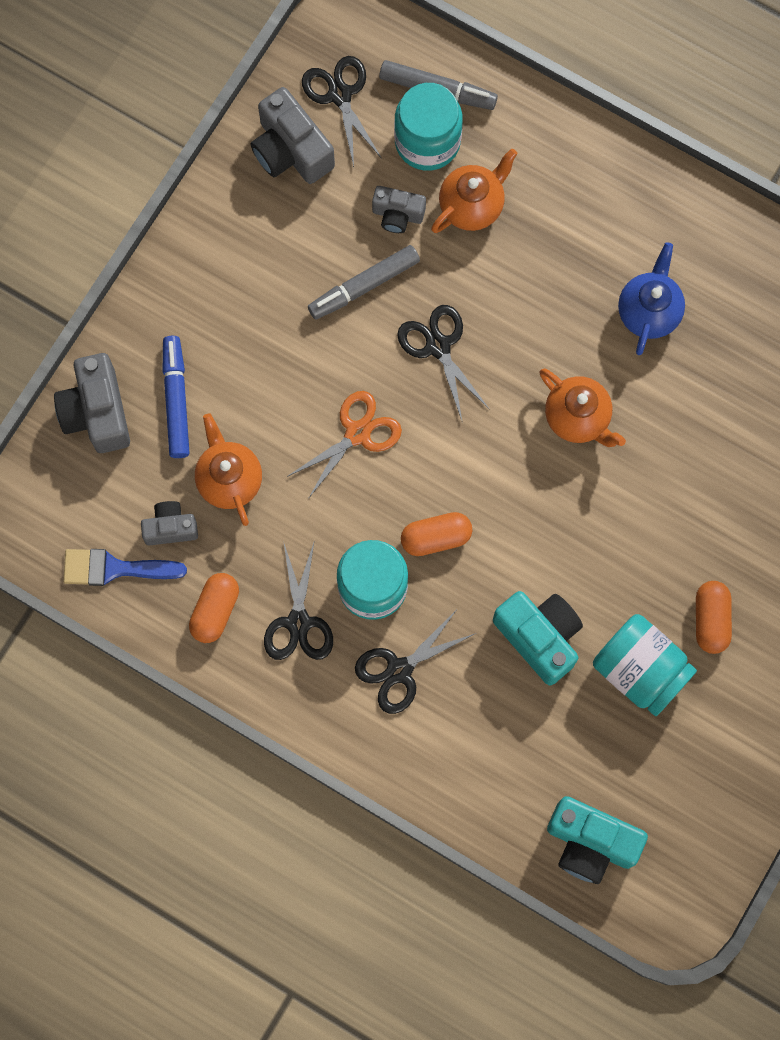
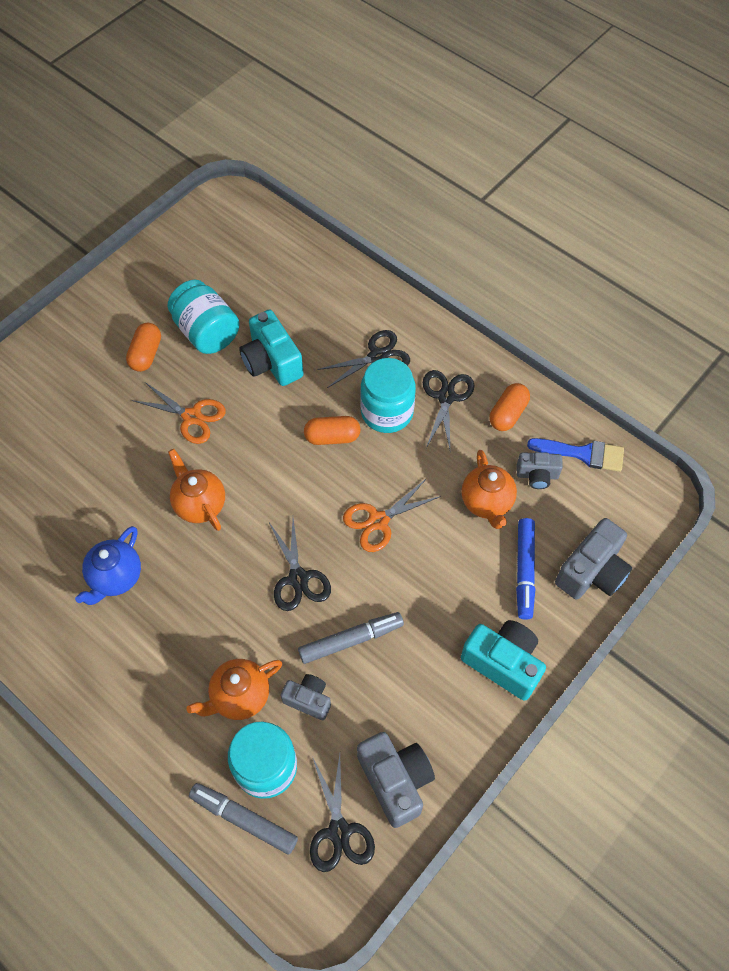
camera: 170 degrees left, 15 degrees down
grey camera [54,353,130,453] -> grey camera turned 45 degrees clockwise [555,518,632,600]
turquoise camera [547,796,648,884] -> turquoise camera moved to [461,620,546,701]
none -> orange scissors [132,382,226,444]

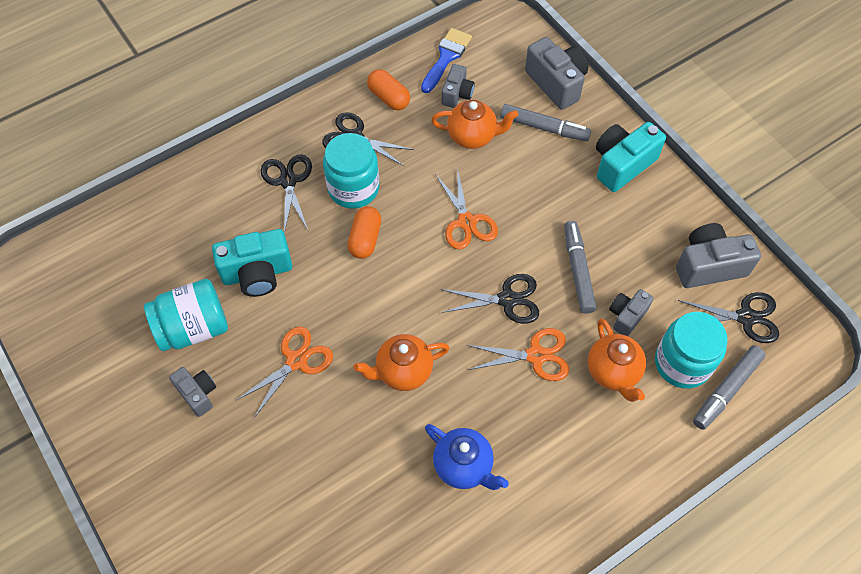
camera: 75 degrees left, 0 degrees up
orange capsule [126,323,161,372] -> grey camera [169,367,216,417]
blue marker [516,518,535,620] -> grey marker [500,104,591,141]
none -> orange scissors [467,328,569,381]

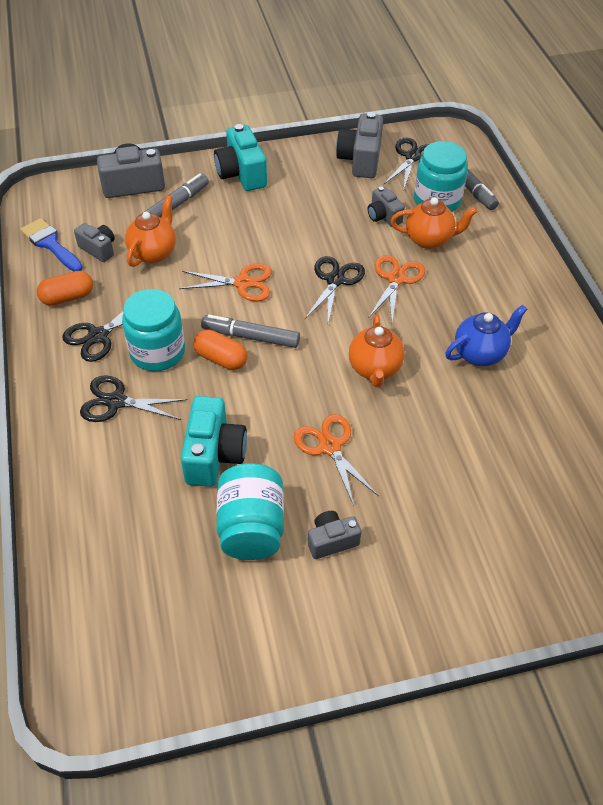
camera: 70 degrees left, 10 degrees down
grey marker [564,221,597,314] -> grey marker moved to [201,315,300,348]

